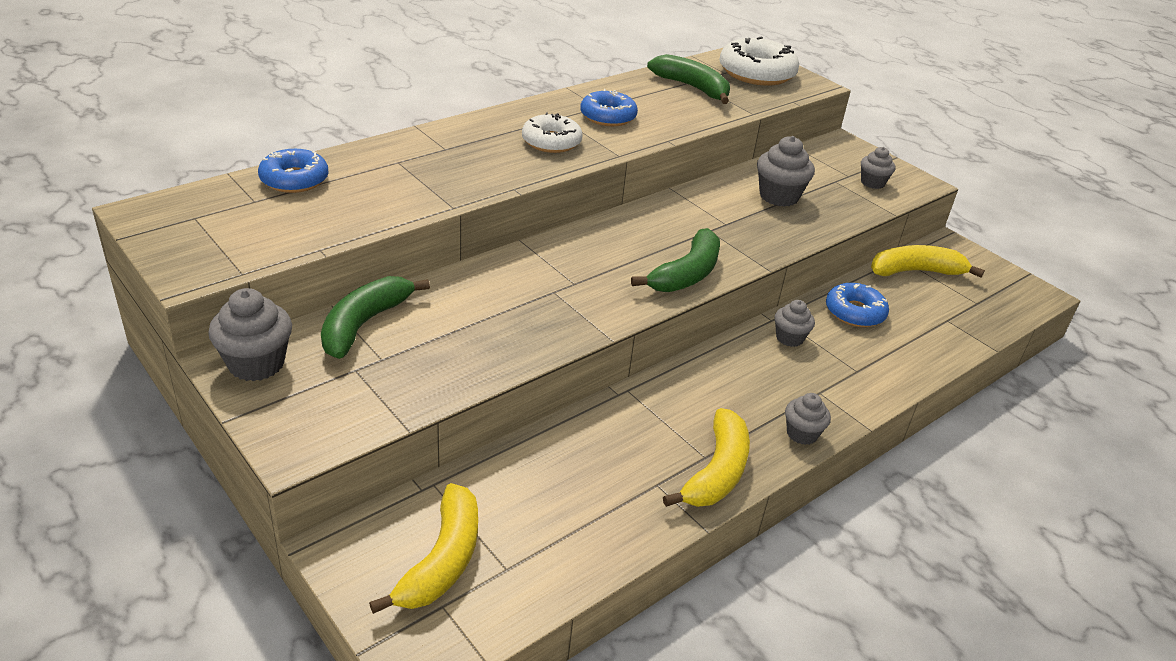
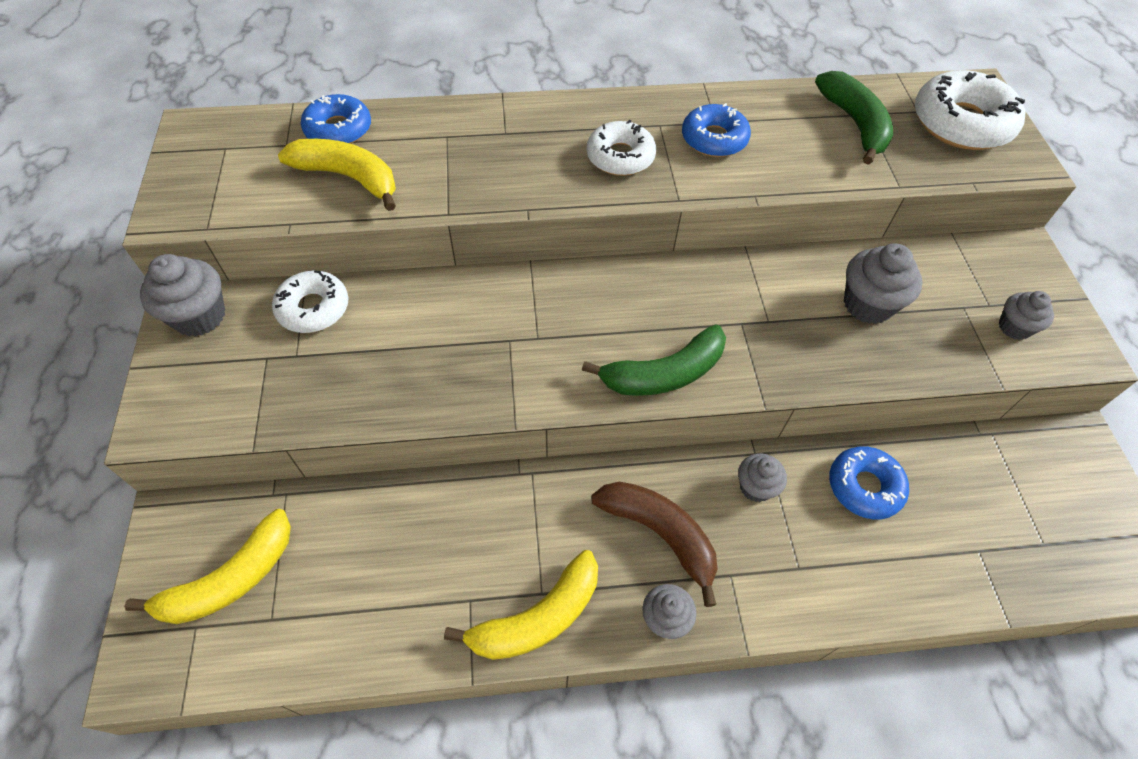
camera: 35 degrees right, 20 degrees up
green banana [321,276,430,359] -> white donut [272,270,349,333]
yellow banana [871,245,985,278] -> yellow banana moved to [278,139,396,211]
none -> brown banana [591,482,718,607]

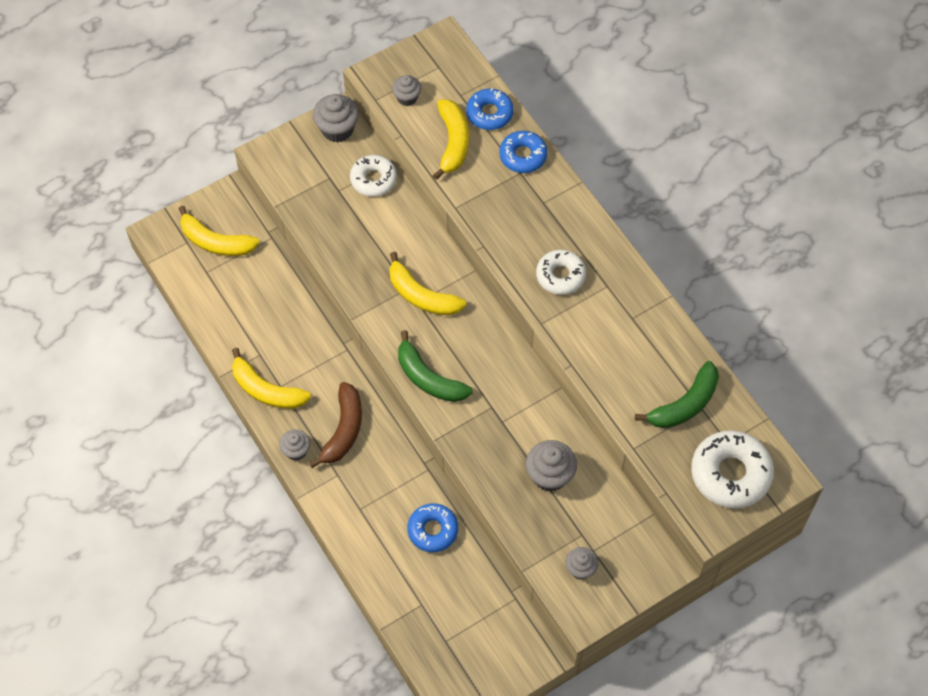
camera: 65 degrees right, 5 degrees up
blue donut [682,103,751,157] -> blue donut moved to [499,131,547,173]
grey cupcake [738,453,787,502] -> grey cupcake moved to [392,75,421,106]
none -> yellow banana [389,252,466,316]

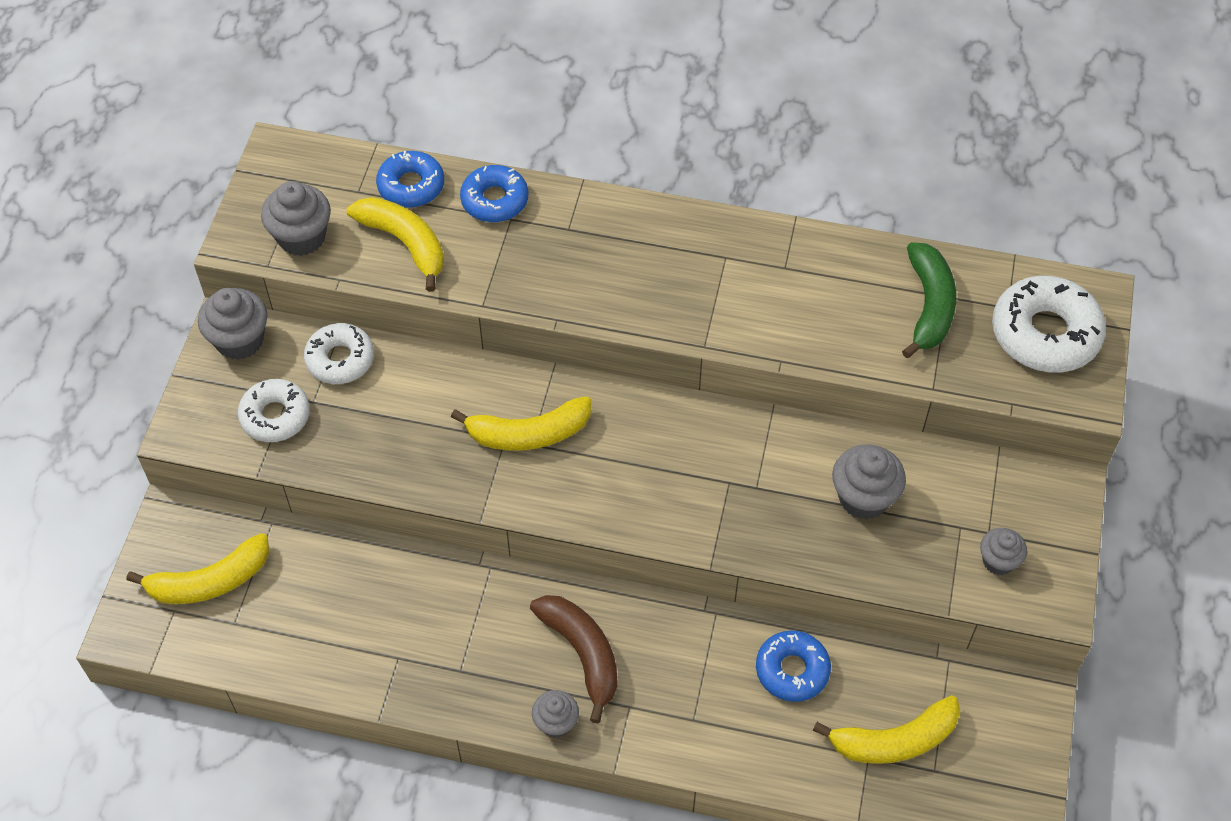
camera: 45 degrees left, 5 degrees down
yellow banana [232,348,311,409] -> yellow banana moved to [813,695,960,764]
grey cupcake [392,75,421,106] -> grey cupcake [261,181,331,256], size x1.60
green banana [398,330,473,402] -> none
white donut [536,250,586,295] -> white donut moved to [238,379,310,442]

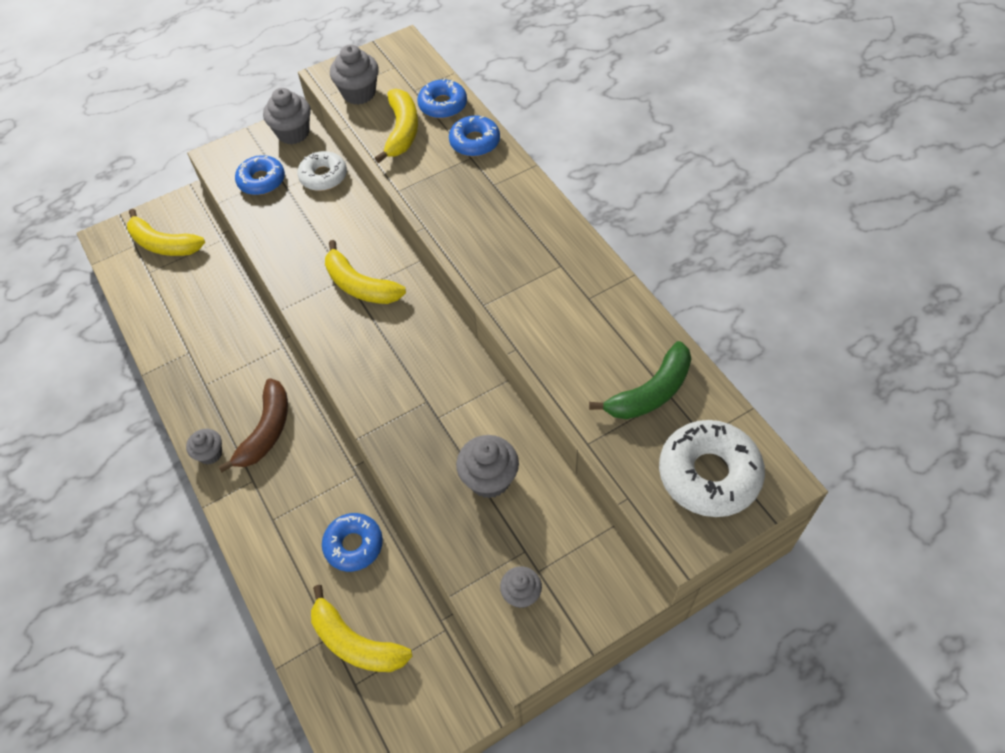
camera: 50 degrees right, 0 degrees up
white donut [238,379,310,442] -> blue donut [235,155,285,195]

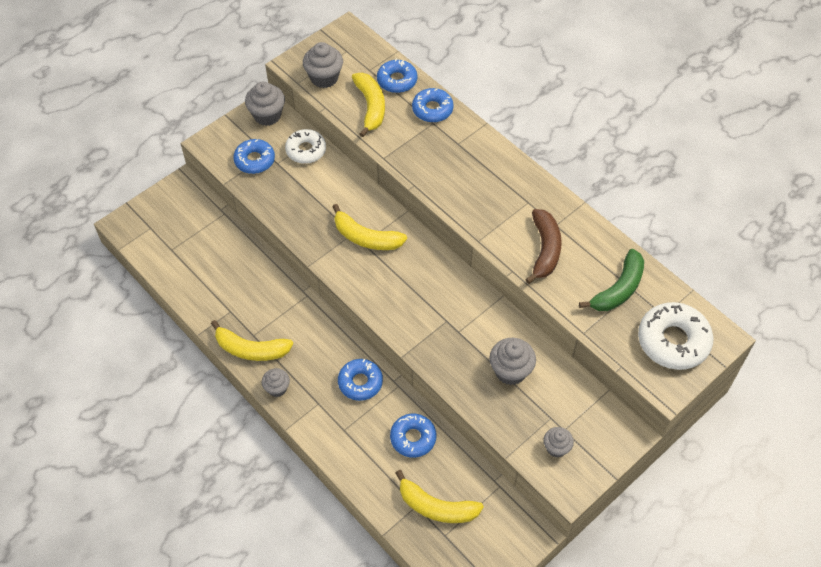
camera: 15 degrees left, 0 degrees up
yellow banana [127,209,205,256] -> yellow banana moved to [211,320,293,361]
brown banana [218,379,288,472] -> brown banana moved to [525,209,562,284]
none -> blue donut [338,359,383,401]

